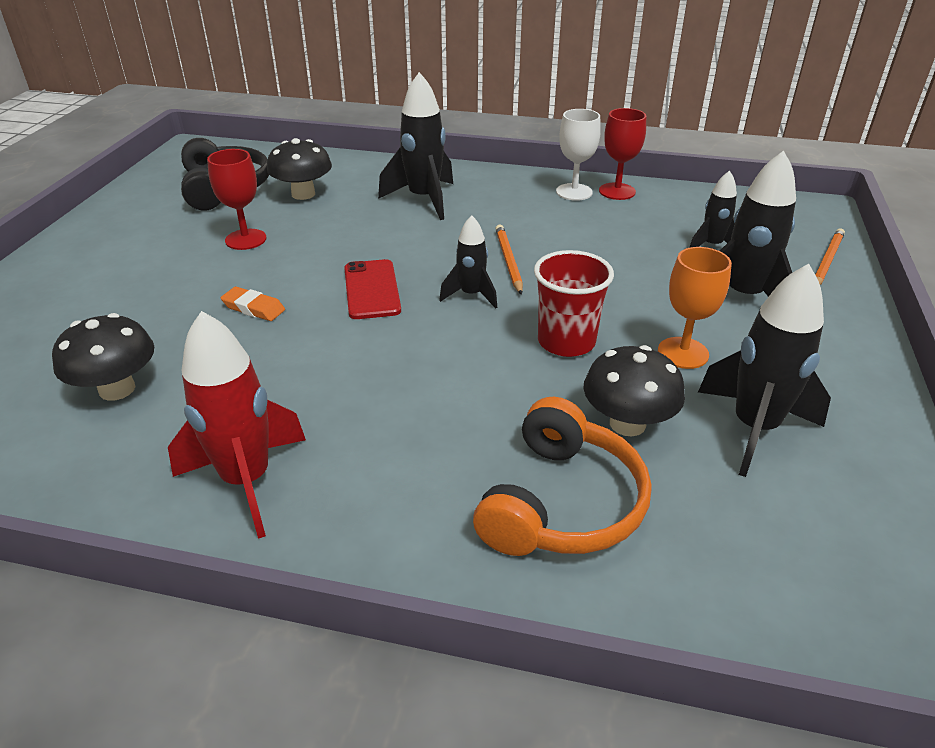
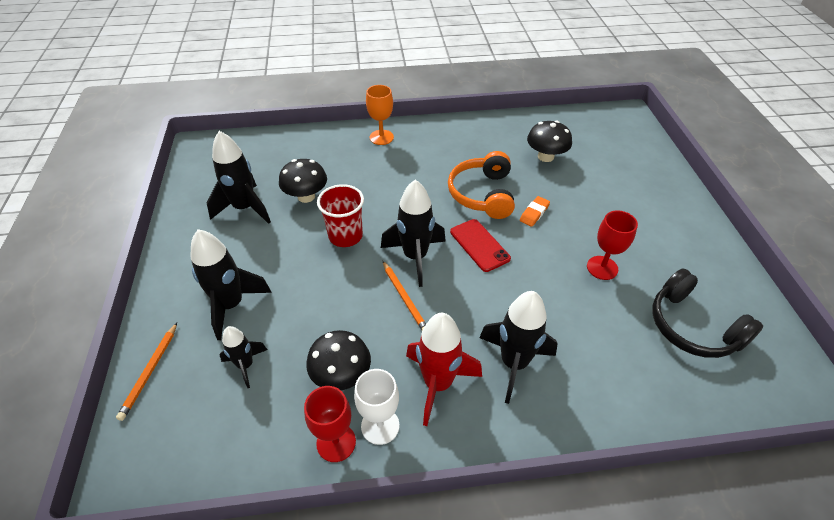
camera: 160 degrees right, 10 degrees up
red rocket [168,311,306,539] -> red rocket moved to [406,313,482,426]
orange eraser [221,287,285,321] -> orange eraser turned 60 degrees counterclockwise [520,196,550,227]
black mushroom [267,138,332,200] -> black mushroom moved to [306,330,371,390]
black rocket [439,215,497,309] -> black rocket [381,180,446,287], size x1.72
orange headphones [473,397,652,556] -> orange headphones moved to [448,151,515,219]
orange goblet [658,247,732,369] -> orange goblet moved to [366,85,394,145]

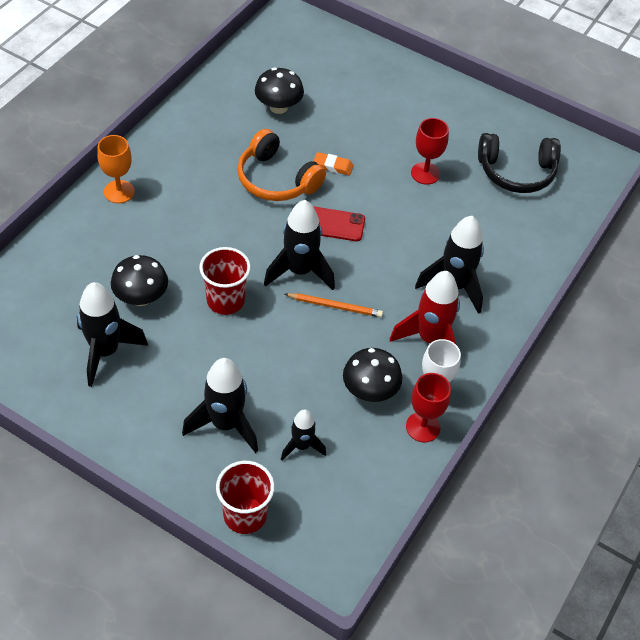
camera: 55 degrees left, 5 degrees up
orange pencil [116,323,177,421] -> red cup [216,461,275,534]
orange eraser [520,196,550,227] -> orange eraser turned 60 degrees counterclockwise [313,152,354,175]

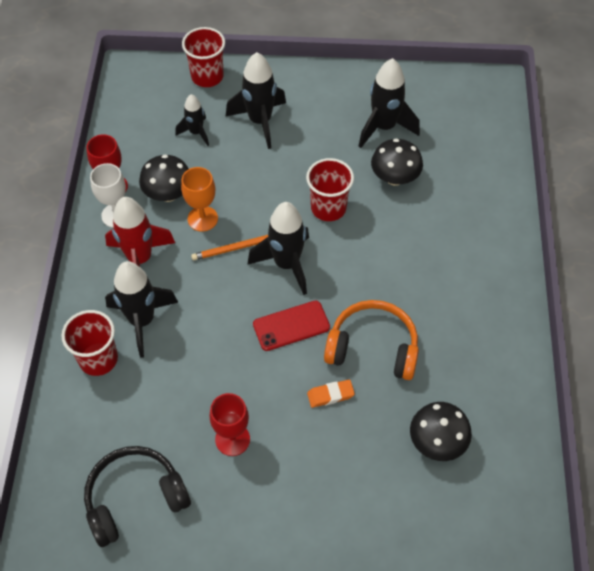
camera: 155 degrees right, 5 degrees up
orange goblet [97,135,135,203] -> orange goblet moved to [181,167,218,232]
none -> red cup [61,310,118,376]

